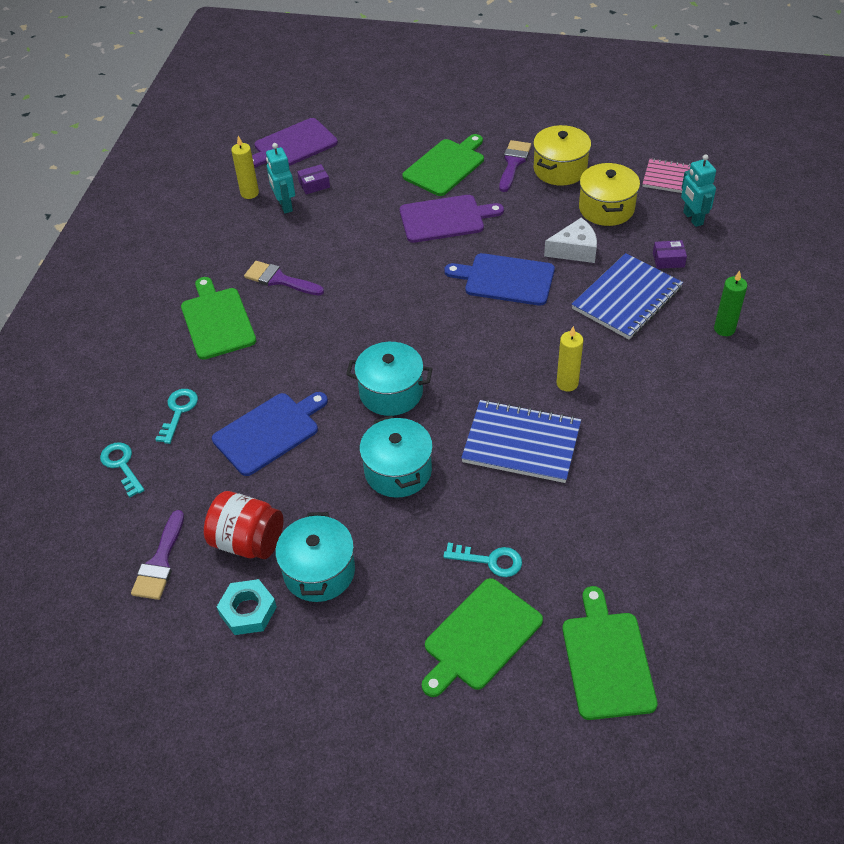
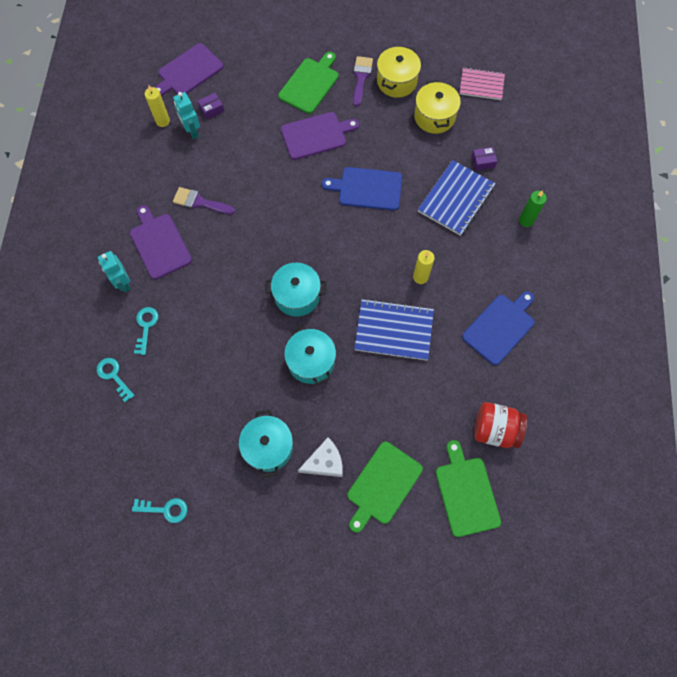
camera: 10 degrees left, 20 degrees up
purple brush [131,510,184,600] -> none
green cutting board [181,277,256,360] -> purple cutting board [130,205,192,279]
red jar [204,491,283,559] -> red jar moved to [474,402,527,448]
blue cutting board [212,392,328,476] -> blue cutting board moved to [462,291,535,365]
turquoise nut [217,579,277,635] -> none
turquoise key [443,543,522,577] -> turquoise key moved to [132,498,187,523]
white cheese [544,218,597,263] -> white cheese moved to [298,438,343,477]
turquoise robot [681,154,716,227] -> turquoise robot moved to [98,251,131,292]

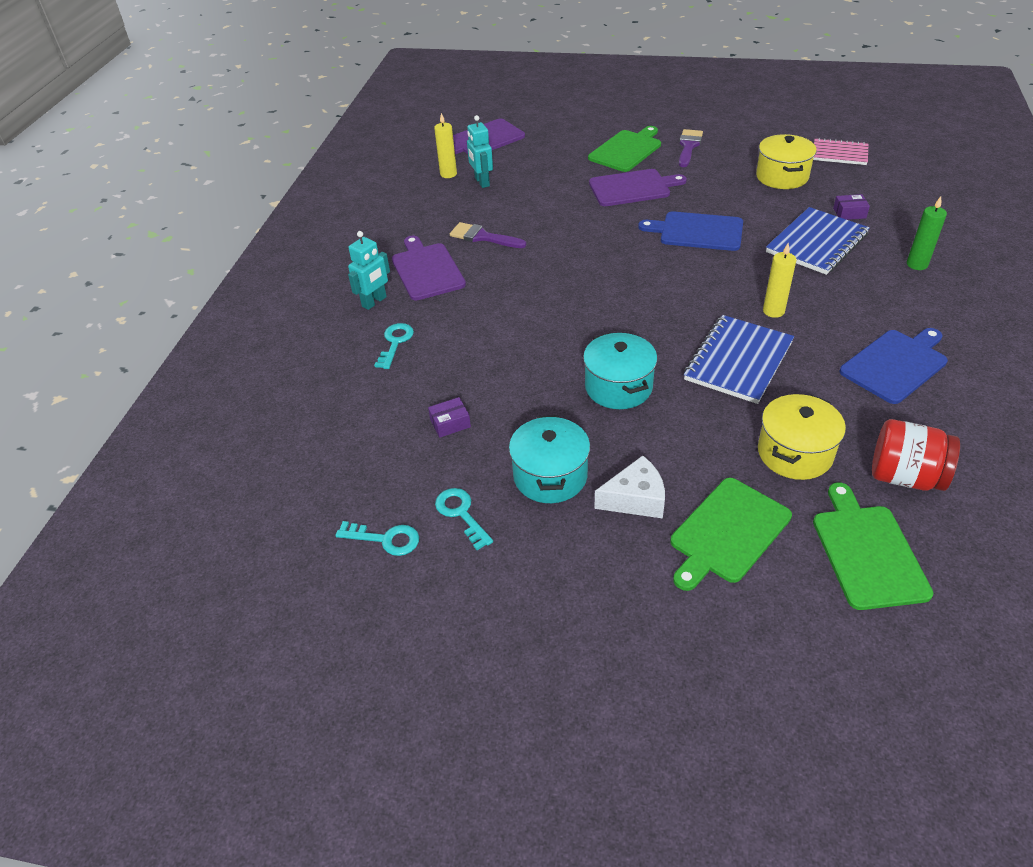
camera: 10 degrees right, 25 degrees down
turquoise key [97,358,135,402] -> turquoise key moved to [435,488,493,550]
turquoise robot [98,251,131,292] -> turquoise robot turned 120 degrees counterclockwise [348,231,390,310]
purple box [198,93,224,119] -> purple box moved to [428,397,471,438]
turquoise pot [265,263,327,317] -> none
blue notebook [354,299,434,361] -> blue notebook turned 75 degrees counterclockwise [684,315,794,404]
yellow pot [377,46,421,98] -> yellow pot moved to [758,394,846,480]

